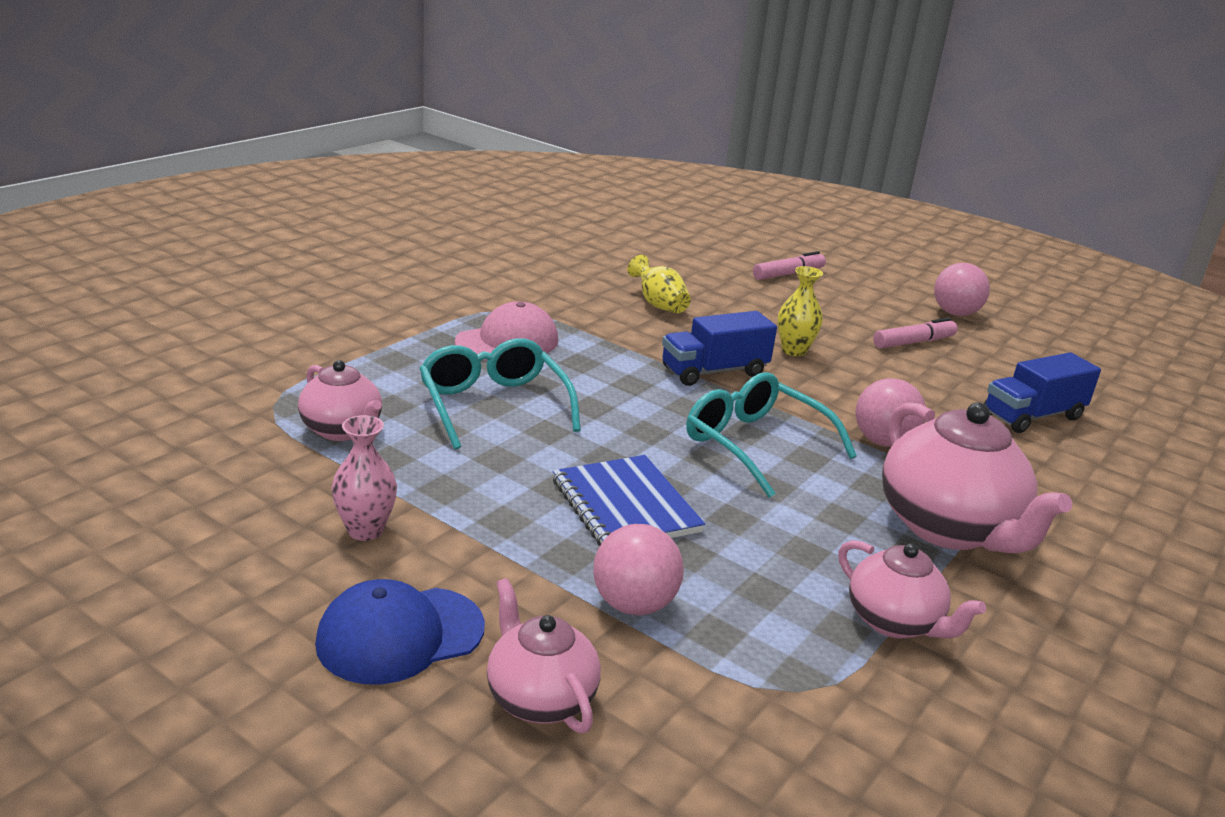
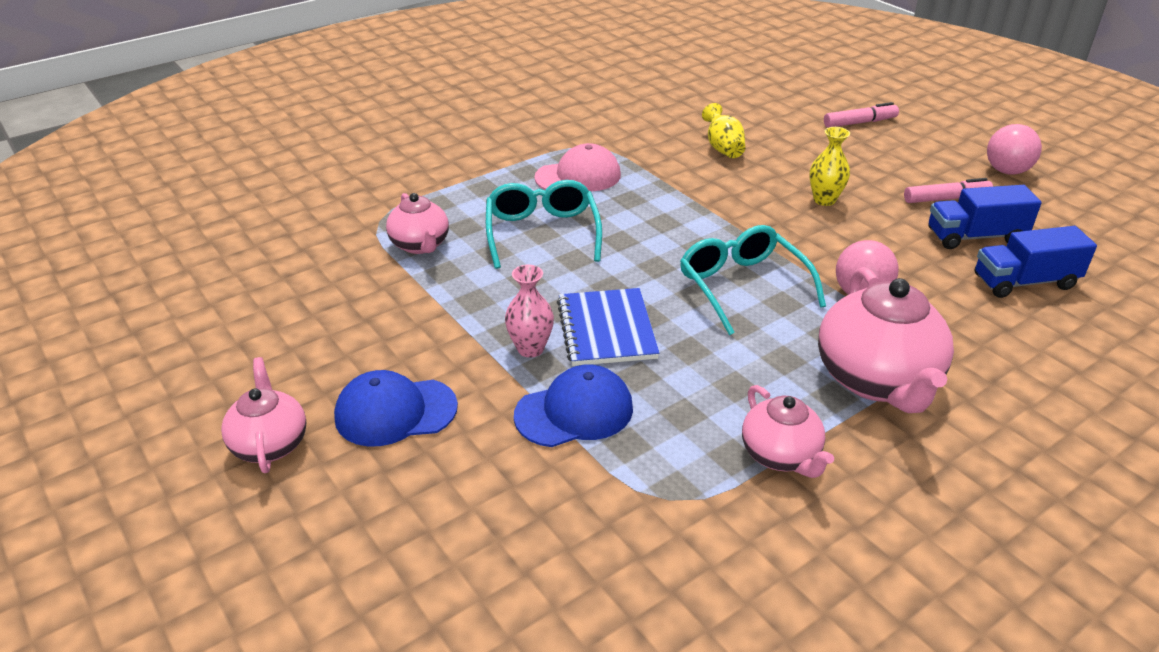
camera: 20 degrees right, 10 degrees up
pink vase [331,415,397,541] -> pink vase moved to [505,265,554,358]
pink teapot [487,578,601,734] -> pink teapot moved to [221,357,306,473]
pink ball [593,524,684,615] -> blue cap [514,365,633,447]
blue truck [662,311,777,386] -> blue truck moved to [929,185,1042,249]

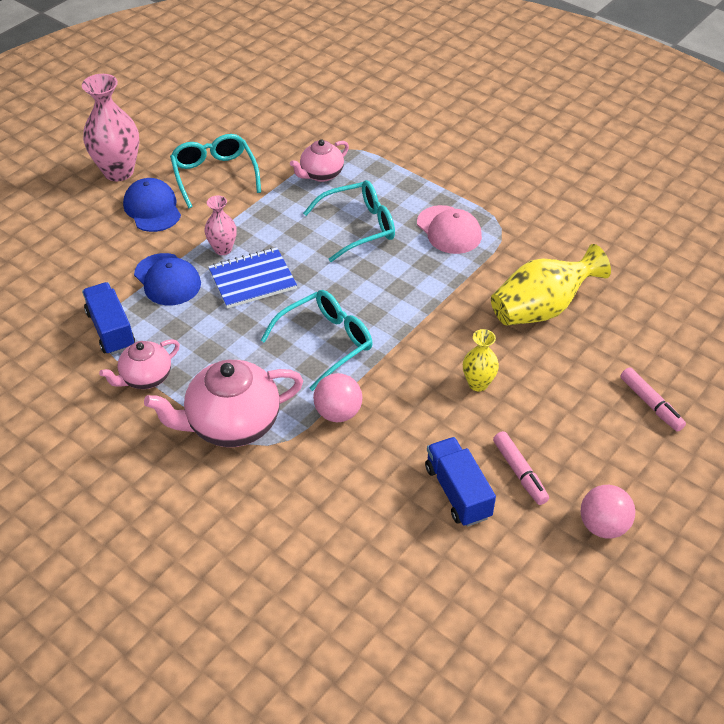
camera: 75 degrees right, 10 degrees up
pink teapot [221,357,306,473] -> pink vase [82,74,139,181]
yellow vase [702,103,745,158] -> yellow vase [491,244,611,326], size x1.82
blue truck [975,226,1097,298] -> blue truck moved to [82,282,135,355]
none -> turquoise glasses [170,134,261,208]

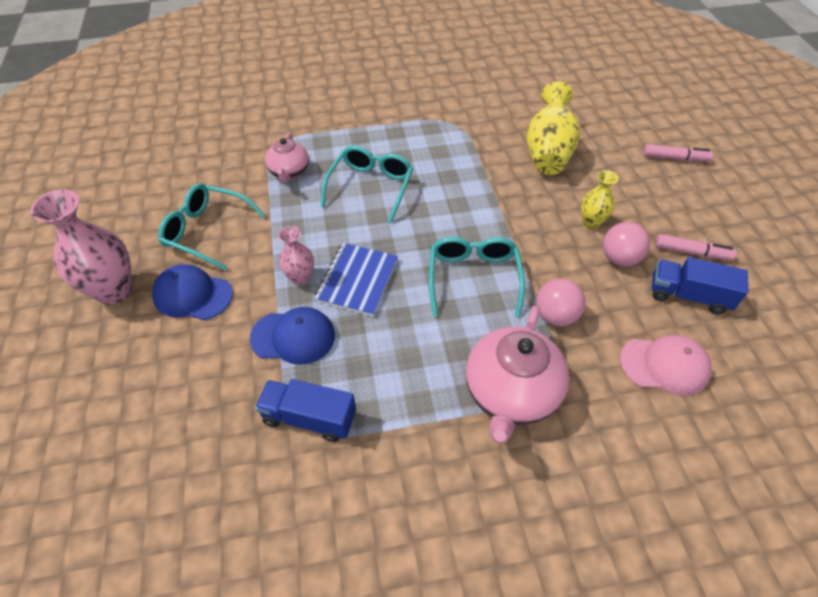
camera: 50 degrees left, 5 degrees up
pink teapot [99,339,180,389] -> none
pink cap [417,205,482,254] -> pink cap moved to [620,335,712,396]
pink ball [581,485,635,539] -> pink ball moved to [603,222,650,266]

